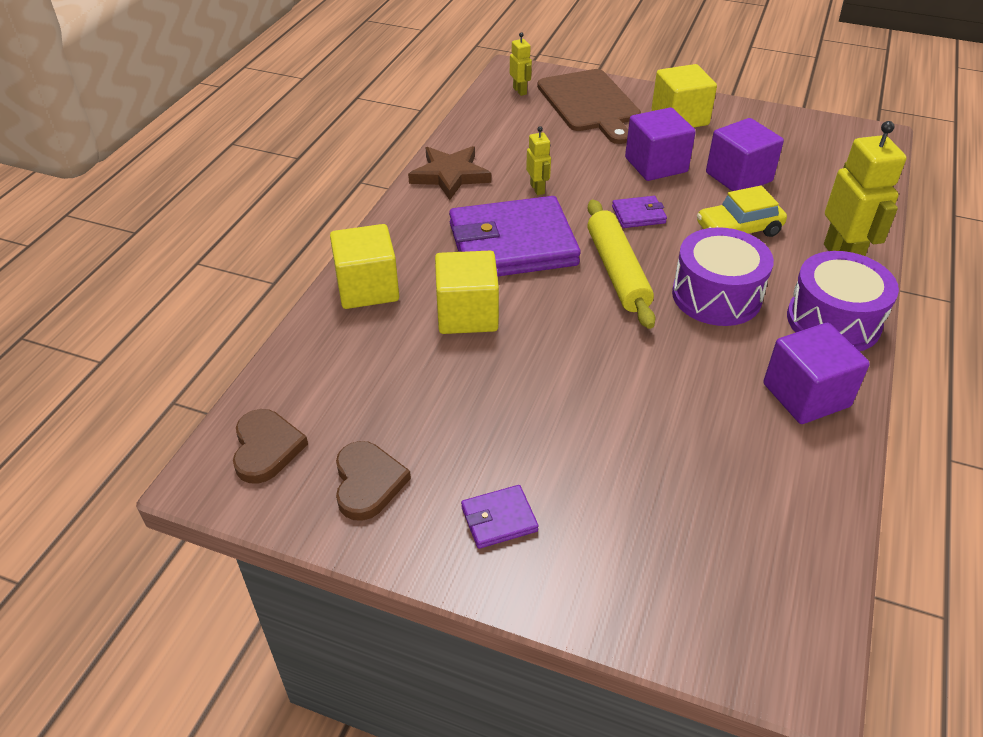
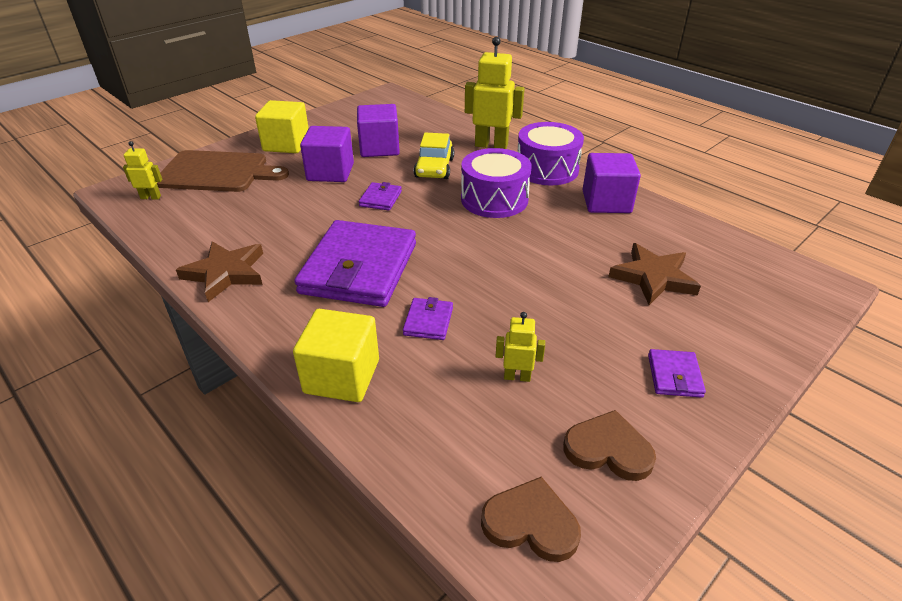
camera: 65 degrees left, 5 degrees down
yellow cube [435,251,499,334] -> purple wallet [403,297,453,340]
yellow robot [526,126,551,195] -> yellow robot moved to [495,312,545,382]
yellow rolling pin [587,200,656,329] -> none
none -> brown star [608,243,701,305]

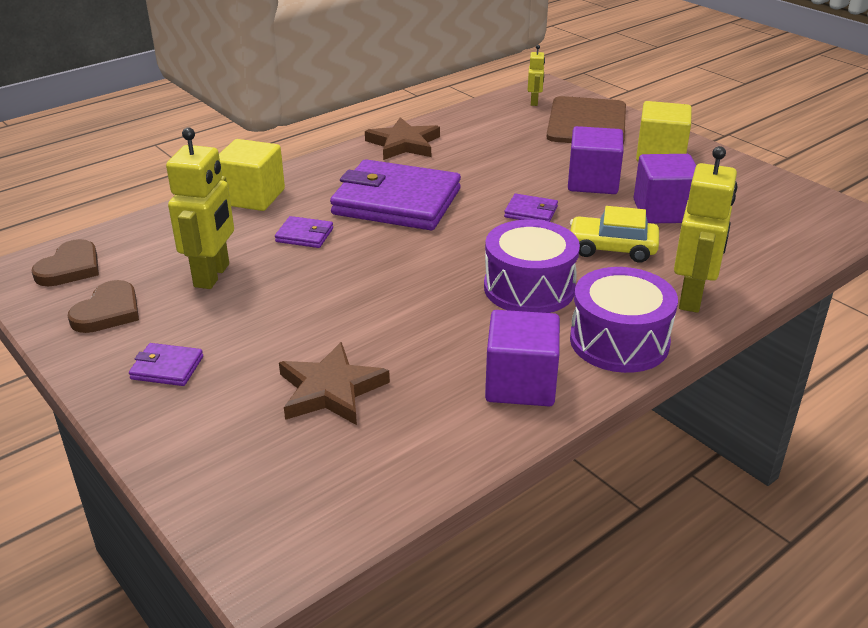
camera: 95 degrees right, 5 degrees down
yellow robot [495,312,545,382] -> yellow robot [166,127,234,289], size x1.97

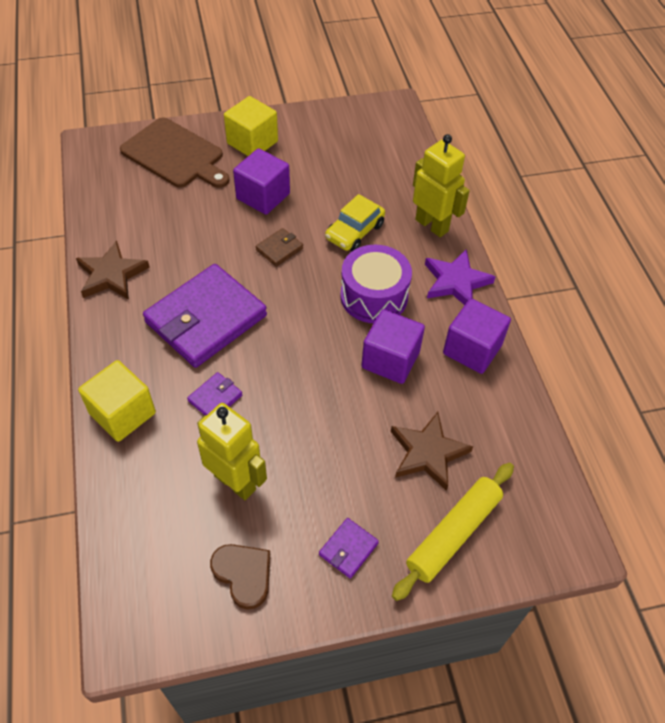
camera: 65 degrees left, 20 degrees up
brown heart [32,239,99,286] -> none
purple wallet [504,194,558,222] -> brown wallet [256,228,303,267]
yellow robot [528,45,545,106] -> none
purple drum [570,267,678,373] -> purple star [425,249,495,305]
purple cube [634,154,696,223] -> purple cube moved to [361,309,425,384]
none -> yellow rolling pin [392,463,514,601]

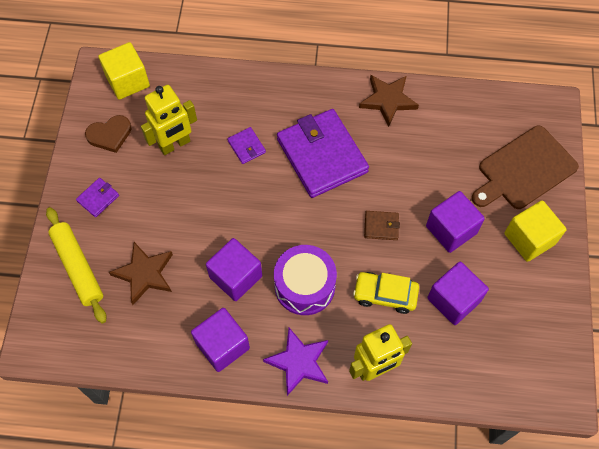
camera: 110 degrees right, 10 degrees up
yellow cube [78,360,156,442] -> yellow cube moved to [98,42,150,100]
brown wallet [256,228,303,267] -> brown wallet turned 60 degrees counterclockwise [364,211,400,240]
purple wallet [319,518,379,579] -> purple wallet turned 75 degrees clockwise [76,178,119,217]
yellow car [325,194,385,251] -> yellow car turned 45 degrees counterclockwise [353,272,419,314]
none -> purple cube [427,262,489,325]

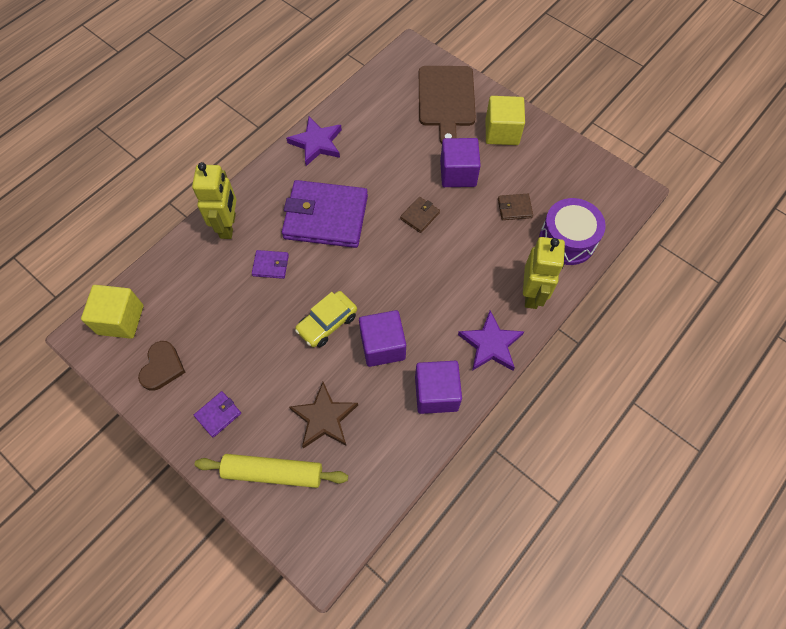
camera: 55 degrees left, 0 degrees up
purple wallet [76,178,119,217] -> purple wallet turned 60 degrees clockwise [194,391,241,438]
yellow robot [141,85,197,155] -> yellow robot moved to [192,162,237,239]
purple drum [274,245,337,315] -> purple drum moved to [539,198,606,265]
yellow car [353,272,419,314] -> yellow car moved to [295,291,357,347]
brown star [359,75,419,127] -> purple star [286,117,342,166]
purple cube [427,262,489,325] -> brown wallet [498,194,533,220]

